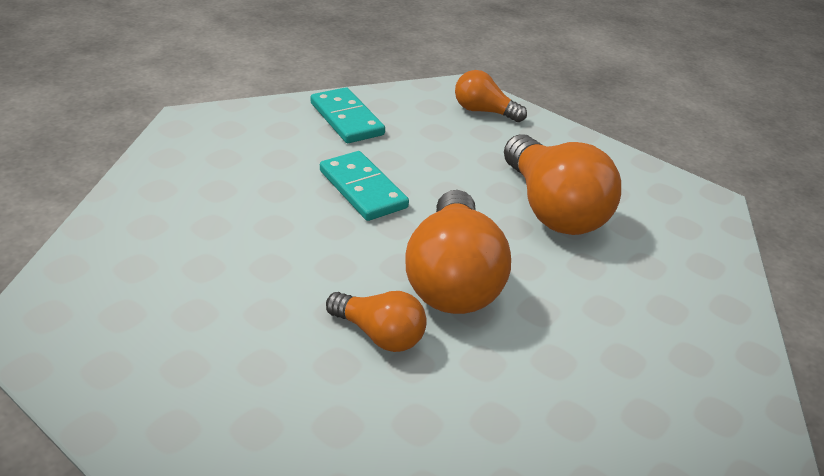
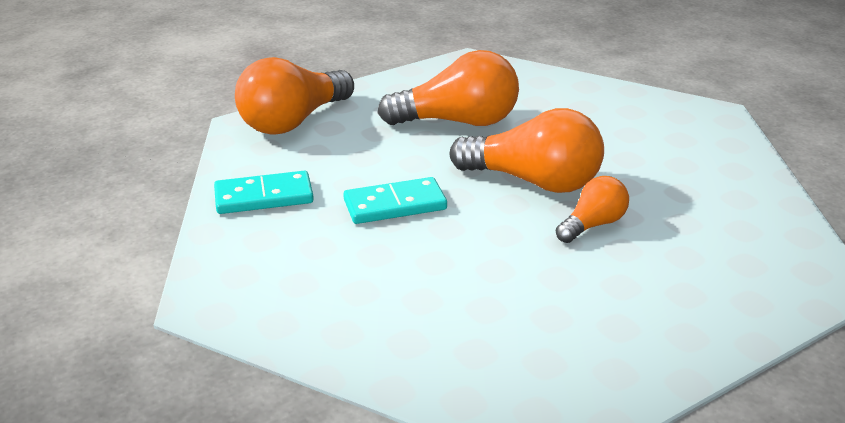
camera: 70 degrees left, 5 degrees down
orange light bulb [455,70,527,122] -> orange light bulb [235,57,354,134], size x1.83

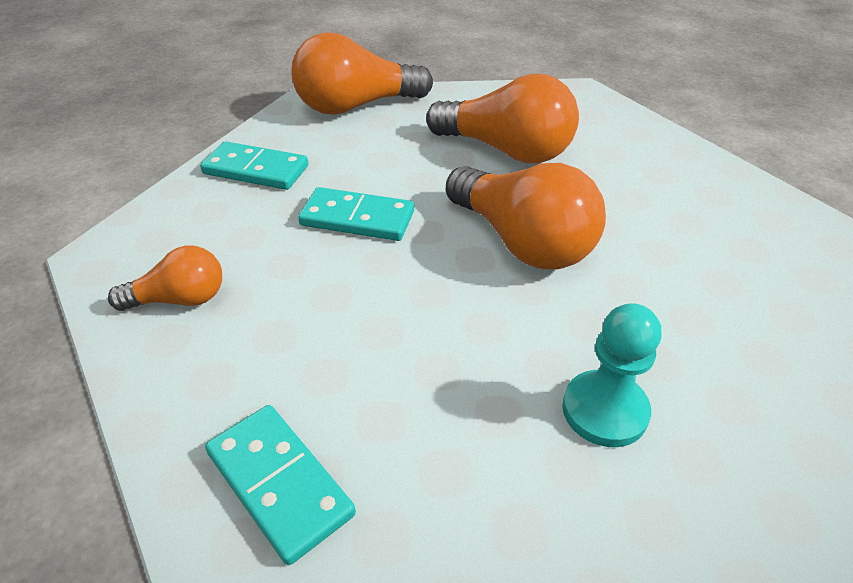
camera: 30 degrees right, 10 degrees up
orange light bulb [556,176,629,243] -> orange light bulb moved to [108,245,222,311]
none -> turquoise domino [205,405,356,565]
none -> turquoise pawn [562,303,662,447]

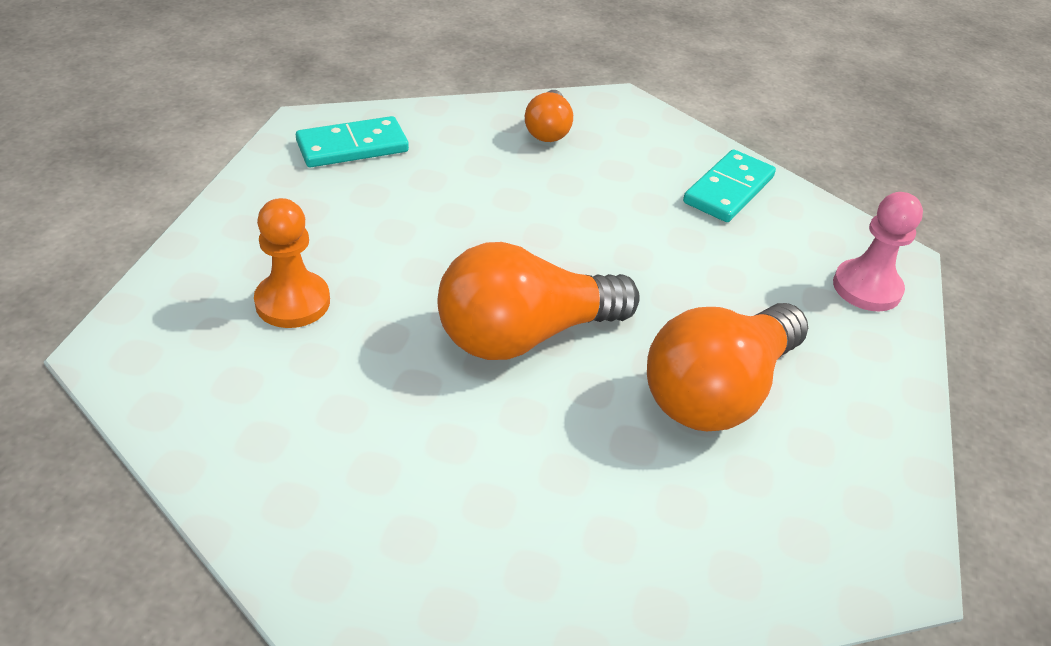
camera: 105 degrees right, 0 degrees up
orange light bulb [291,32,433,115] -> pink pawn [833,192,923,311]
turquoise domino [298,187,414,241] -> none
turquoise pawn [562,303,662,447] -> orange pawn [254,198,330,328]

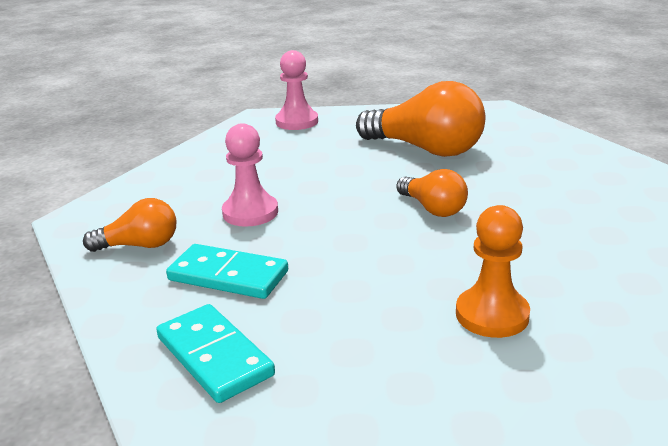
camera: 100 degrees left, 15 degrees down
orange light bulb [437,242,640,360] -> orange light bulb [397,169,468,217], size x0.55
turquoise domino [683,149,776,222] -> turquoise domino moved to [166,244,288,299]
none -> pink pawn [222,123,278,227]

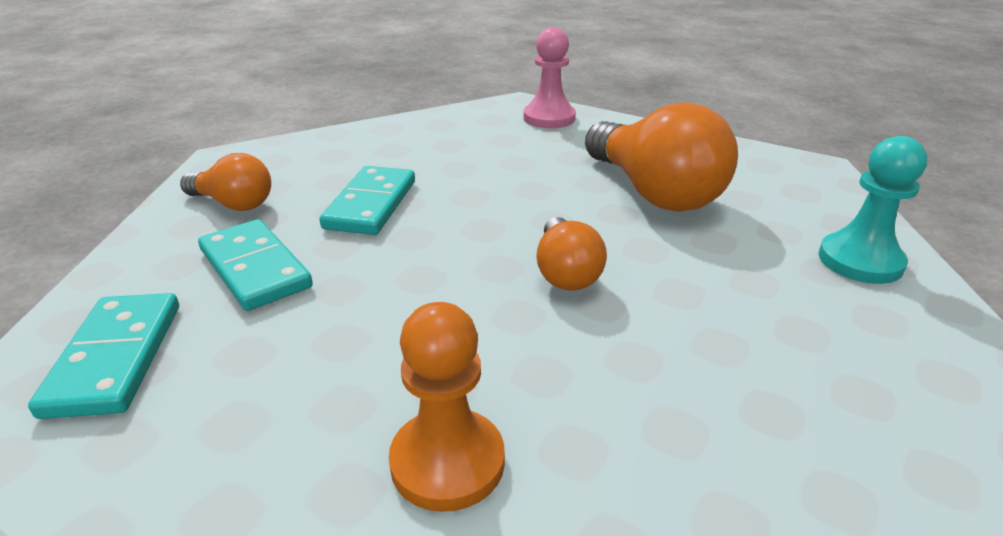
camera: 30 degrees right, 5 degrees up
pink pawn [222,123,278,227] -> turquoise domino [319,166,415,235]
none -> turquoise pawn [818,136,927,284]

